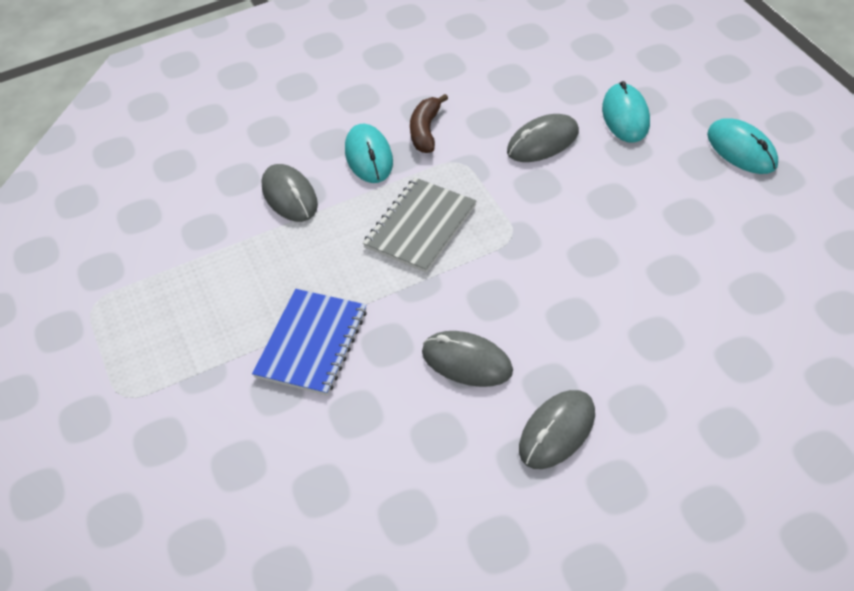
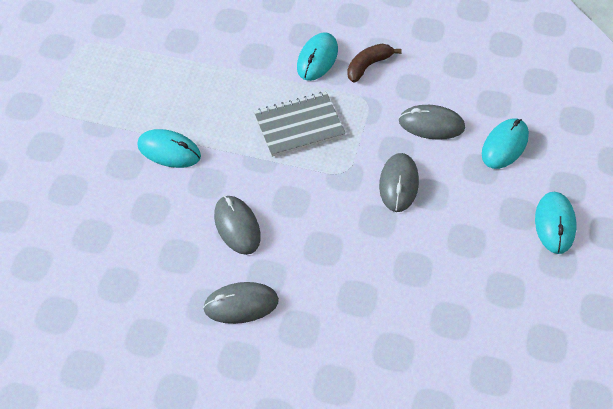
camera: 35 degrees right, 5 degrees up
blue notebook [252,289,367,396] -> turquoise mouse [137,129,201,168]
grey mouse [261,164,318,222] -> grey mouse moved to [379,153,419,212]

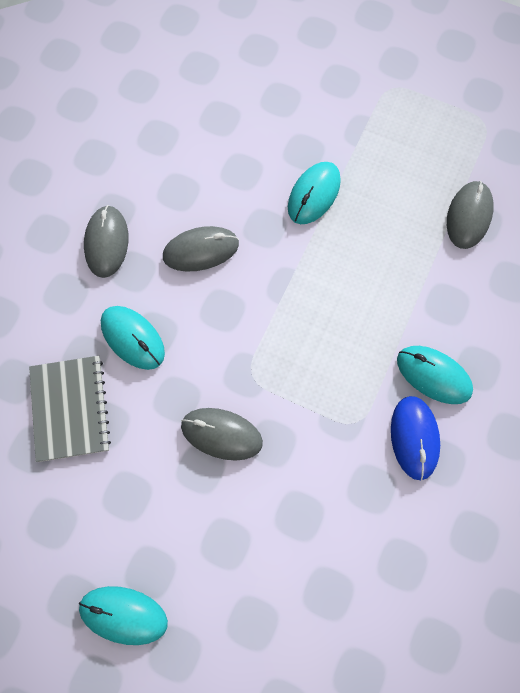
camera: 100 degrees right, 15 degrees up
grey notebook [254,92,346,157] -> grey notebook moved to [29,356,111,462]
brown banana [347,44,402,82] -> blue mouse [391,396,440,480]
grey mouse [399,105,465,140] -> grey mouse moved to [447,181,494,249]
turquoise mouse [482,118,529,169] -> turquoise mouse moved to [101,306,165,370]

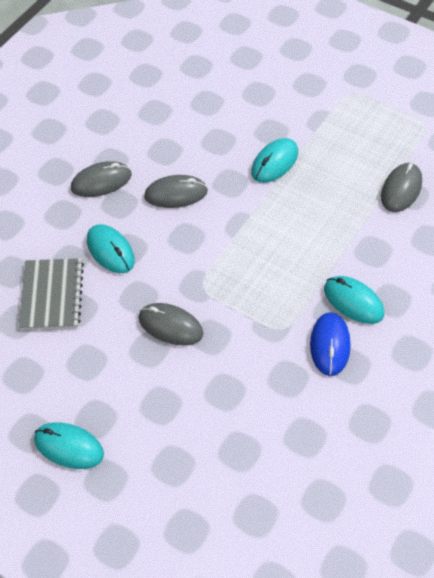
camera: 10 degrees right, 15 degrees down
grey mouse [84,205,128,278] -> grey mouse turned 60 degrees clockwise [71,161,132,197]

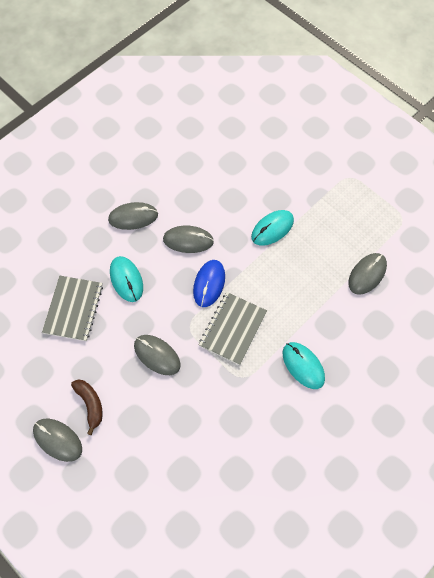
camera: 10 degrees right, 10 degrees up
turquoise mouse [34,422,104,469] -> grey mouse [33,419,82,462]
blue mouse [310,312,351,376] -> blue mouse moved to [193,260,225,307]
none -> brown banana [71,380,103,435]
none -> grey notebook [199,292,267,365]

